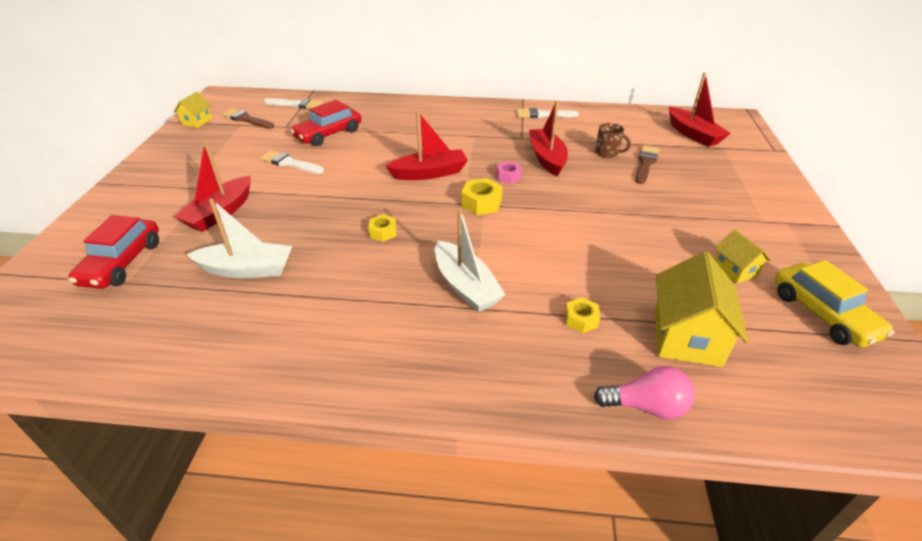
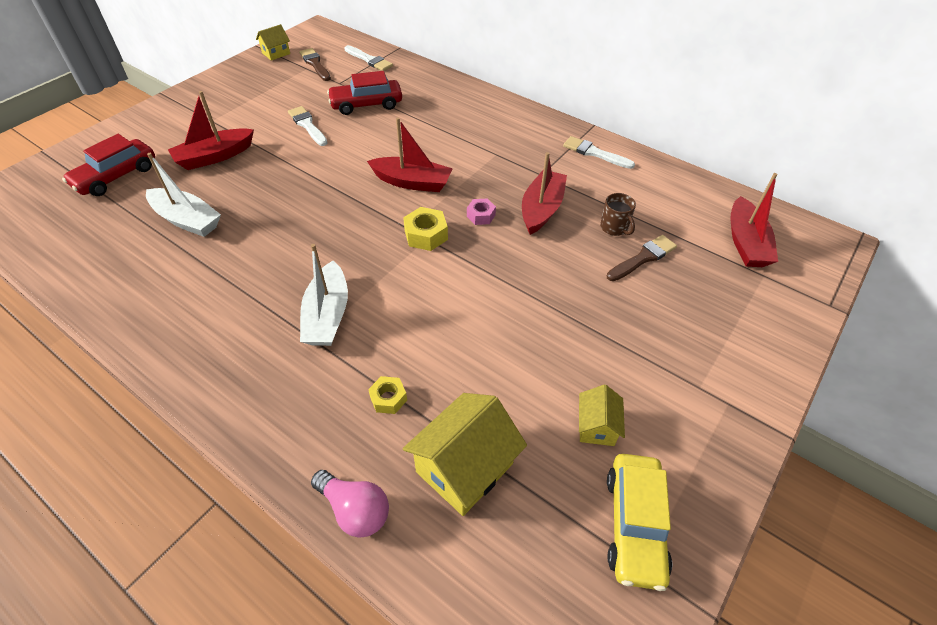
camera: 30 degrees right, 10 degrees up
yellow nut [368,214,396,242] -> none

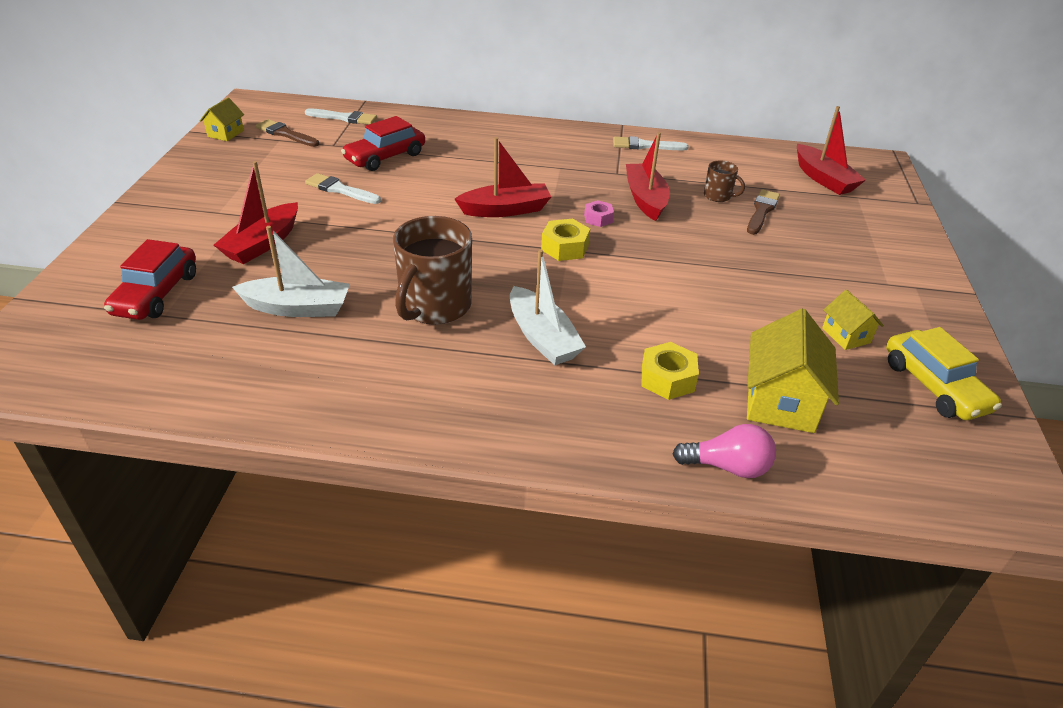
camera: 30 degrees left, 10 degrees down
yellow nut [368,376,407,414] -> yellow nut [642,342,699,400], size x1.52
none -> brown mug [393,216,472,325]

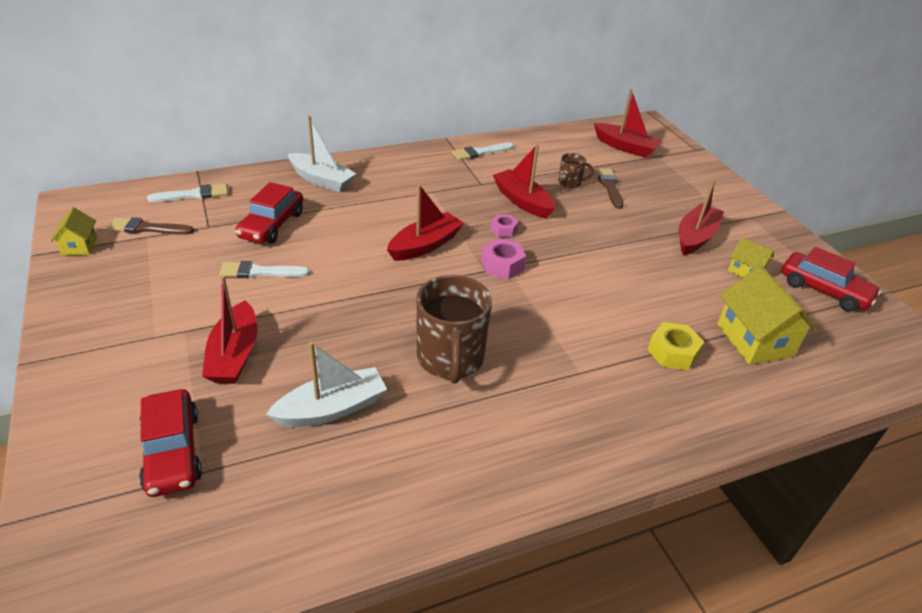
camera: 30 degrees left, 0 degrees up
white boat [510,249,586,365] -> white boat moved to [288,116,357,192]
yellow nut [541,219,590,261] -> pink nut [481,238,526,279]
pink light bulb [673,424,776,478] -> none
yellow car [886,327,1002,420] -> red car [781,247,881,312]
none -> red boat [679,180,724,255]

